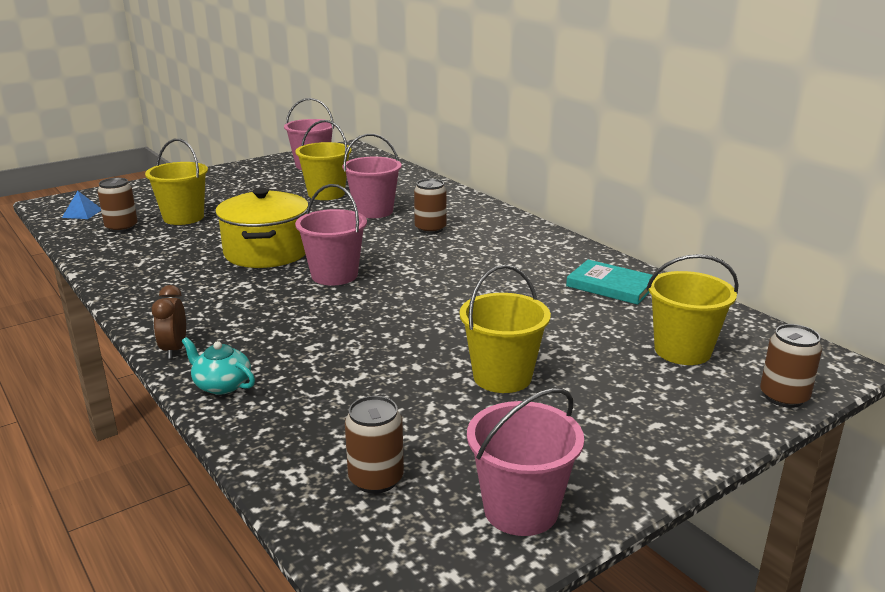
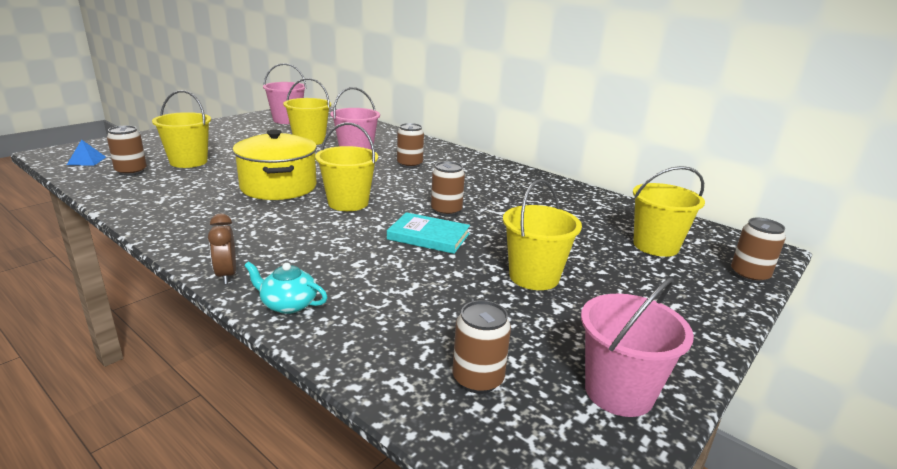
camera: 15 degrees left, 0 degrees up
pink bucket [295,184,367,285] -> yellow bucket [315,123,378,211]
turquoise book [566,260,653,305] -> turquoise book moved to [387,212,470,254]
none -> brown can [431,161,465,216]

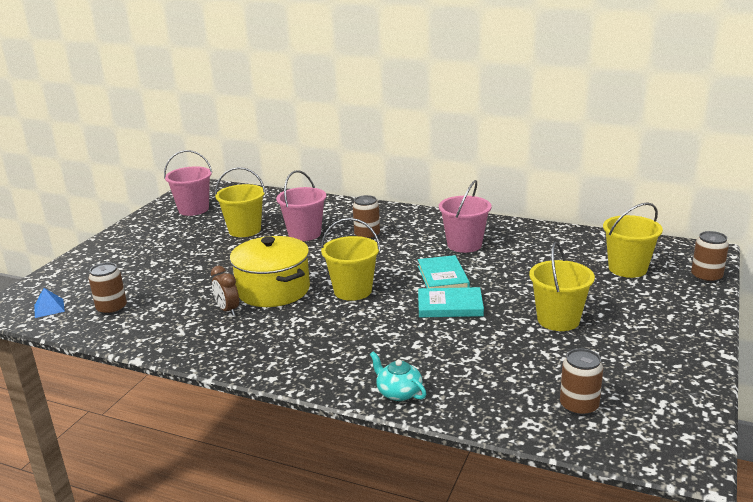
camera: 15 degrees left, 0 degrees up
yellow bucket [152,90,211,168] -> none
brown clock [208,214,236,284] -> brown clock moved to [211,266,239,316]
turquoise teapot [244,262,328,314] -> turquoise teapot turned 45 degrees clockwise [370,351,426,401]
brown can [431,161,465,216] -> turquoise book [418,255,470,288]
pink bucket [581,278,694,417] -> pink bucket moved to [439,180,491,253]

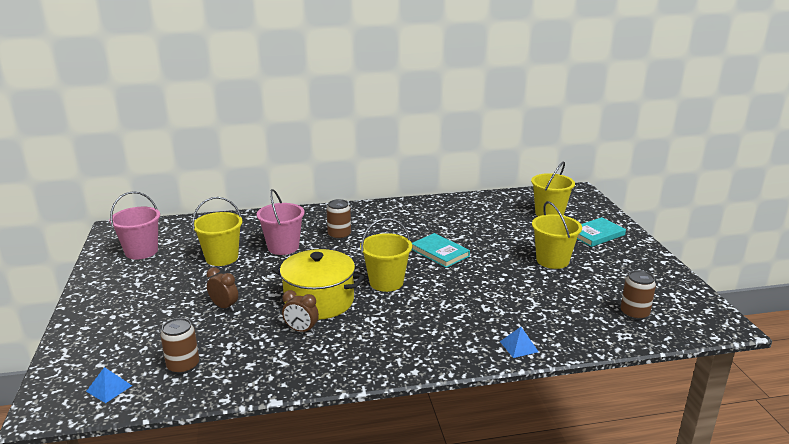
camera: 35 degrees left, 0 degrees up
turquoise teapot [370,351,426,401] -> blue pyramid [500,327,539,358]
turquoise book [418,287,484,318] -> turquoise book moved to [577,217,626,247]
pink bucket [439,180,491,253] -> none
brown can [691,231,729,283] -> none
none -> brown clock [207,267,238,311]

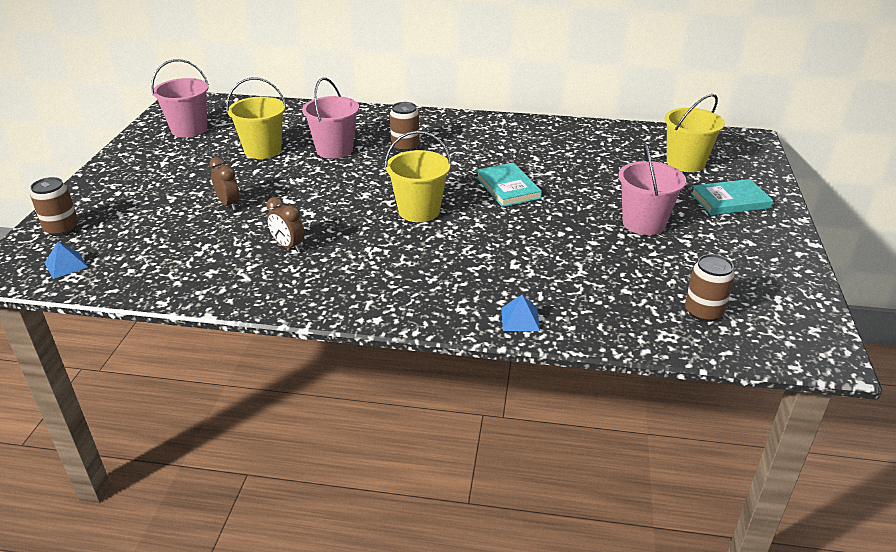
camera: 20 degrees right, 10 degrees up
brown can [160,318,199,374] -> brown can moved to [30,177,79,236]
yellow pot [272,249,364,320] -> none
yellow bucket [532,201,582,269] -> pink bucket [618,143,686,235]

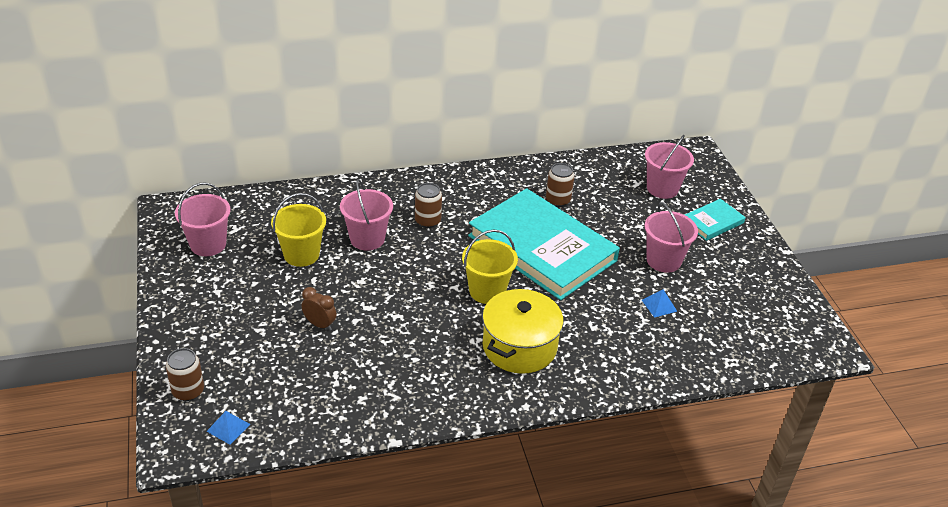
camera: 25 degrees left, 5 degrees up
brown clock [266,197,305,252] -> none
turquoise book [476,162,542,207] -> turquoise book [468,188,620,300], size x2.30
blue pyramid [501,295,540,331] -> blue pyramid moved to [642,290,677,318]
yellow bucket [665,94,725,172] -> pink bucket [645,135,694,199]
brown can [685,254,735,322] -> brown can moved to [546,163,575,207]
none -> yellow pot [482,289,563,374]

